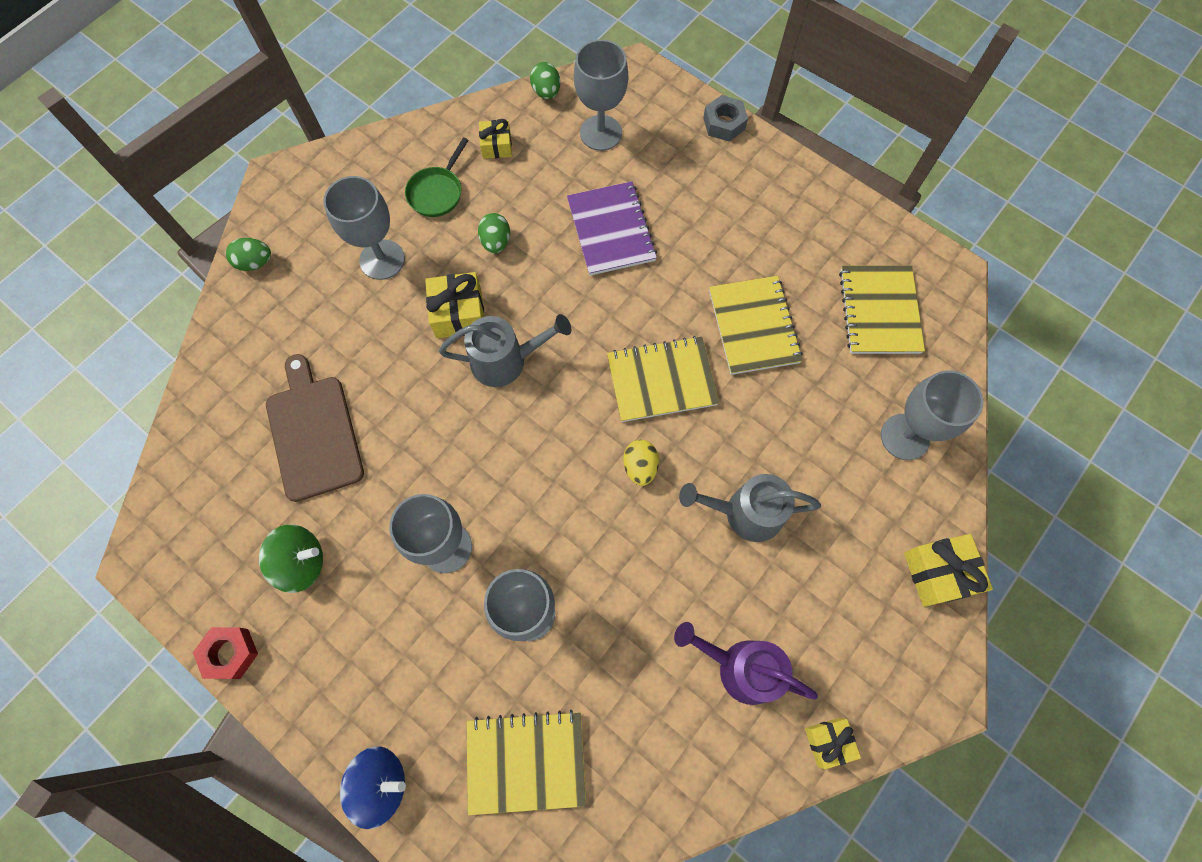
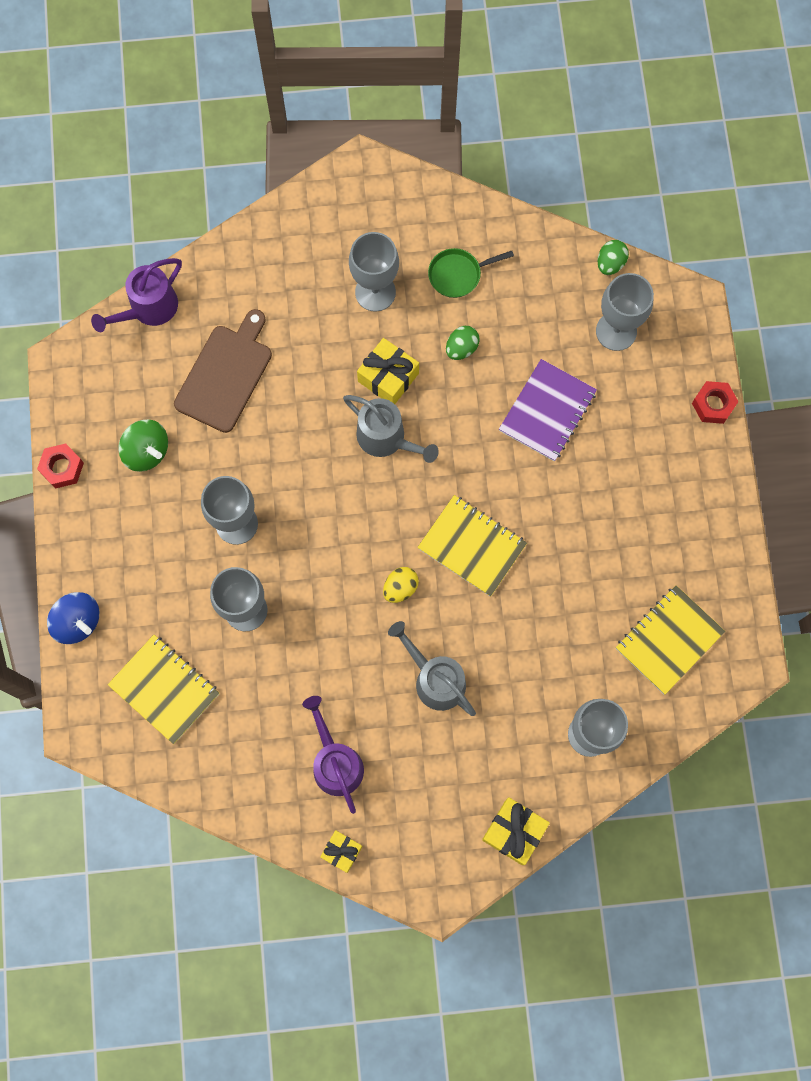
camera: 45 degrees right, 5 degrees up
green egg [226,238,271,271] -> none
yellow gift [479,119,512,159] -> none
grey nut [703,95,748,141] -> red nut [692,381,739,424]
yellow notebook [709,276,803,375] -> none
none -> purple watering can [91,258,182,332]

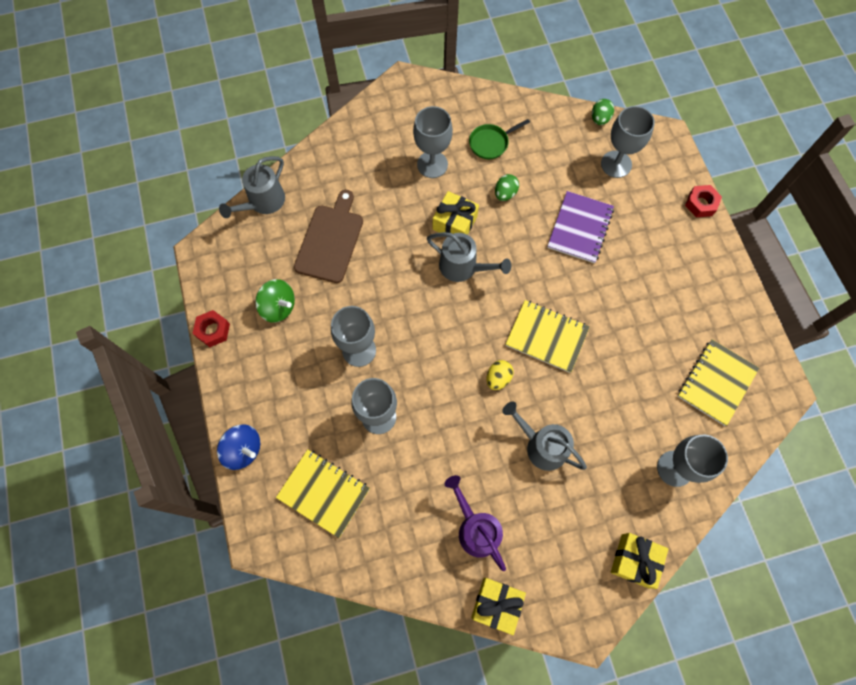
camera: 10 degrees left, 5 degrees down
purple watering can [91,258,182,332] -> grey watering can [219,156,285,218]
yellow gift [320,830,362,873] -> yellow gift [471,578,526,635], size x1.57

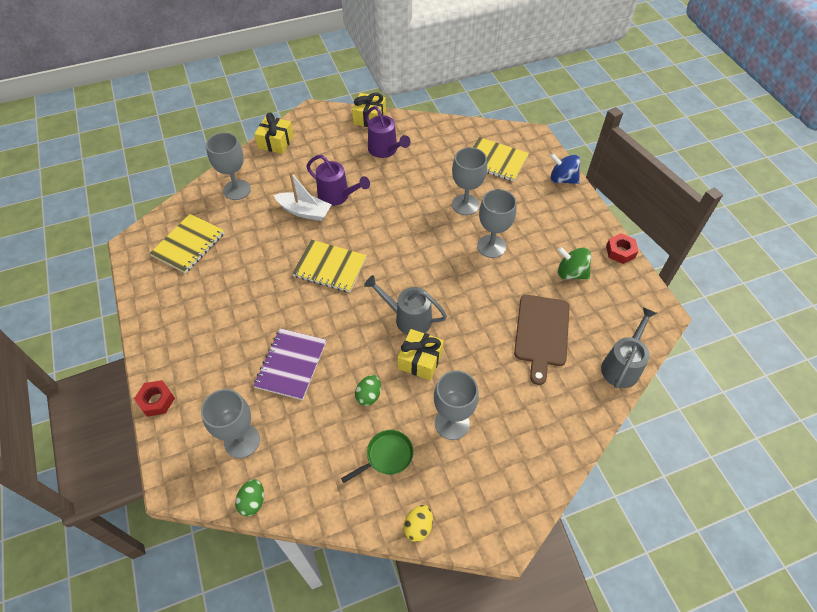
camera: 175 degrees right, 15 degrees down
yellow egg [487,360,513,390] -> yellow egg moved to [403,505,433,542]
grey watering can [502,401,587,471] -> purple watering can [306,155,370,206]
none -> white boat [274,172,331,221]

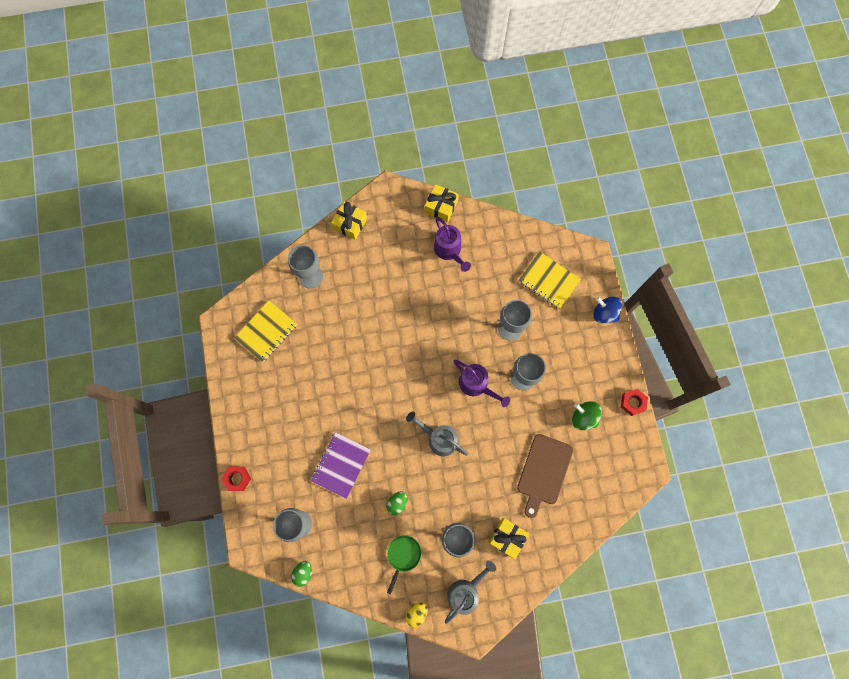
camera: 10 degrees right, 20 degrees up
white boat [274,172,331,221] -> none
yellow notebook [292,240,367,292] -> none
purple watering can [306,155,370,206] -> purple watering can moved to [454,360,510,407]
green pan [341,430,413,483] -> green pan turned 45 degrees counterclockwise [387,536,422,594]
yellow gift [398,329,444,380] -> yellow gift moved to [488,518,529,559]
grey watering can [601,307,657,388] -> grey watering can moved to [445,561,496,624]

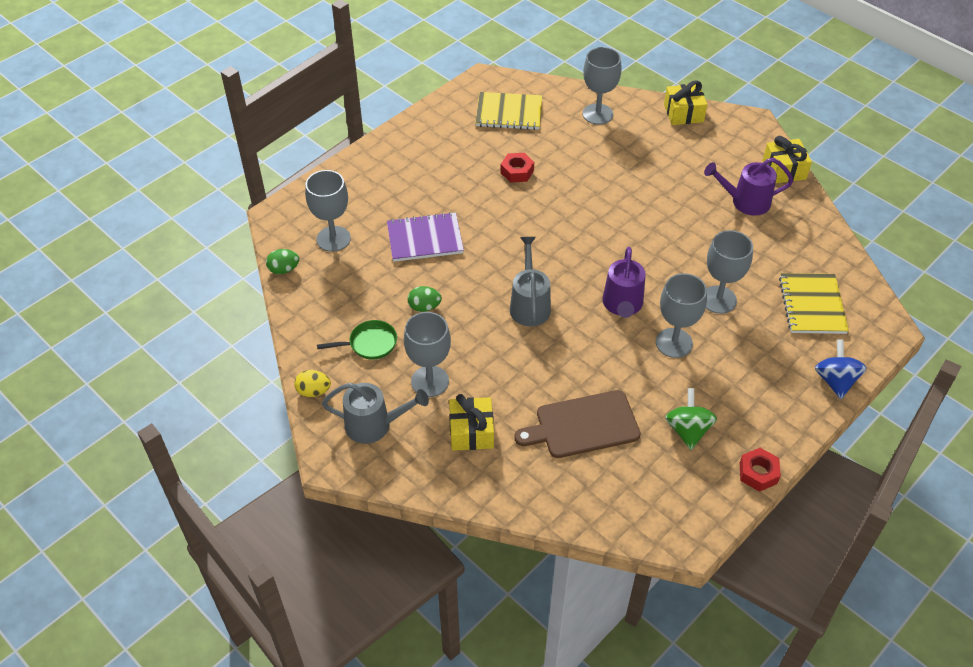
camera: 55 degrees right, 25 degrees down
red nut [222,466,251,491] -> red nut moved to [501,153,534,183]
purple watering can [434,217,471,272] -> purple watering can turned 60 degrees clockwise [704,158,793,216]

